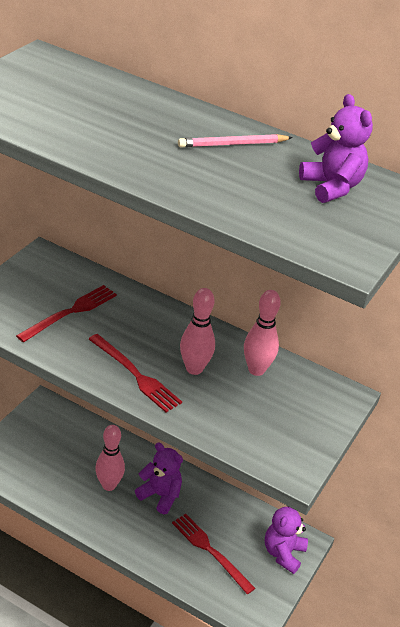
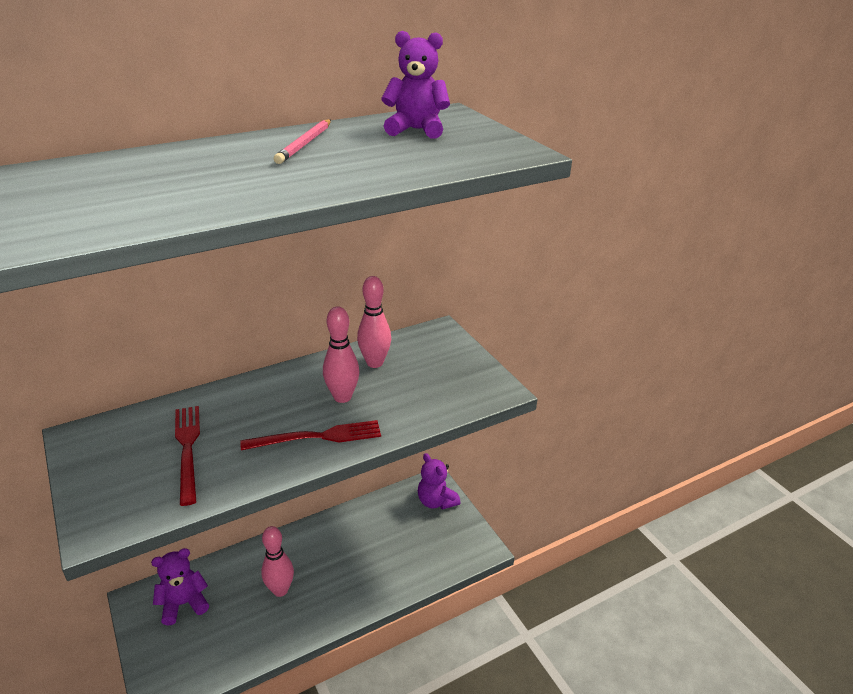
camera: 55 degrees left, 5 degrees down
purple teddy bear [135,443,183,514] -> purple teddy bear moved to [151,548,209,625]
red fork [172,514,255,594] -> none

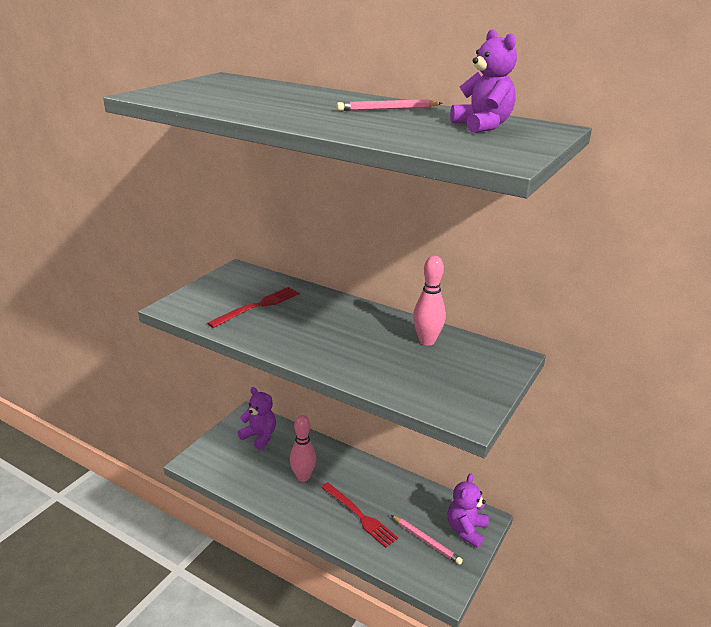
camera: 60 degrees right, 5 degrees down
red fork [240,420,381,450] -> red fork moved to [321,482,398,548]
pink bowling pin [323,306,359,403] -> none
none -> pink pencil [391,515,463,565]

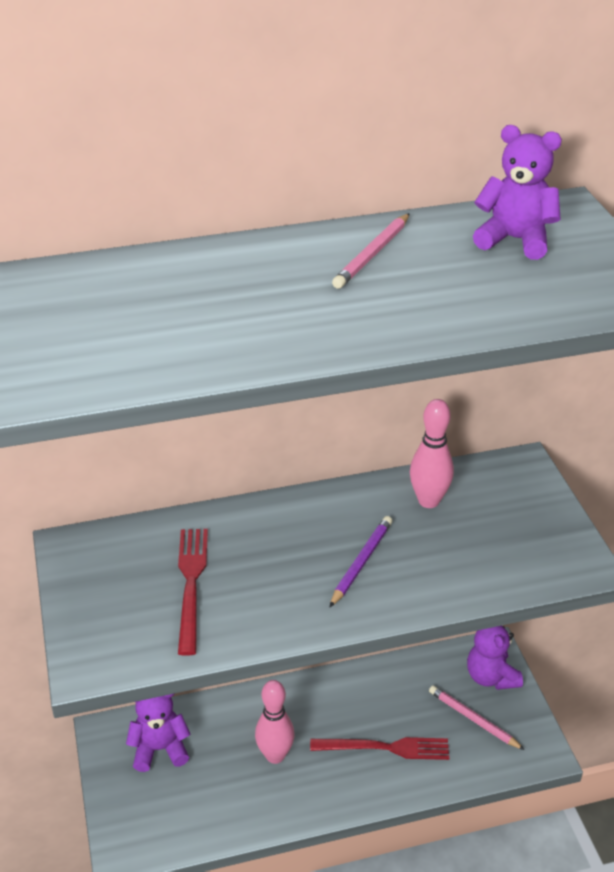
camera: 45 degrees left, 10 degrees up
pink pencil [391,515,463,565] -> pink pencil turned 135 degrees counterclockwise [429,685,525,750]
none -> purple pencil [330,516,392,607]

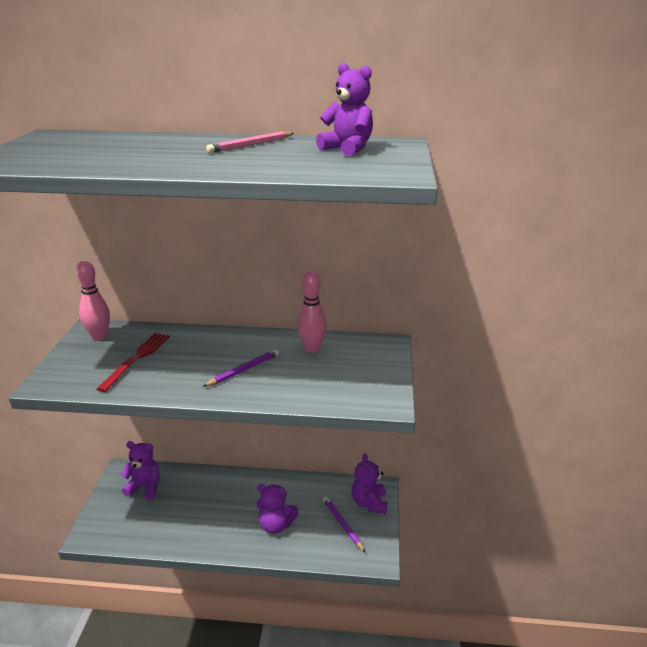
camera: 20 degrees right, 10 degrees down
pink bowling pin [255,680,295,764] -> pink bowling pin moved to [76,261,110,341]
red fork [310,737,449,760] -> purple teddy bear [257,484,298,534]
pink pencil [429,685,525,750] -> purple pencil [323,497,365,552]

